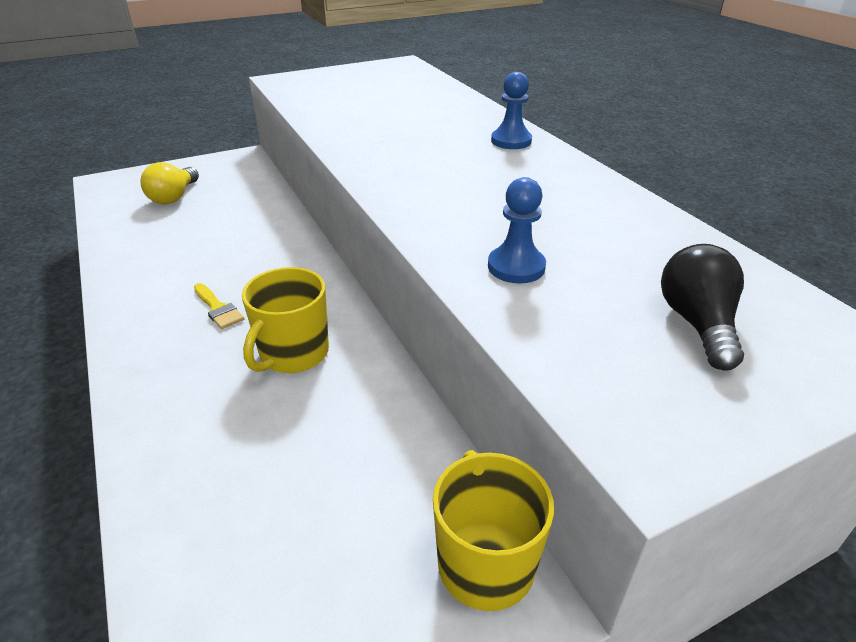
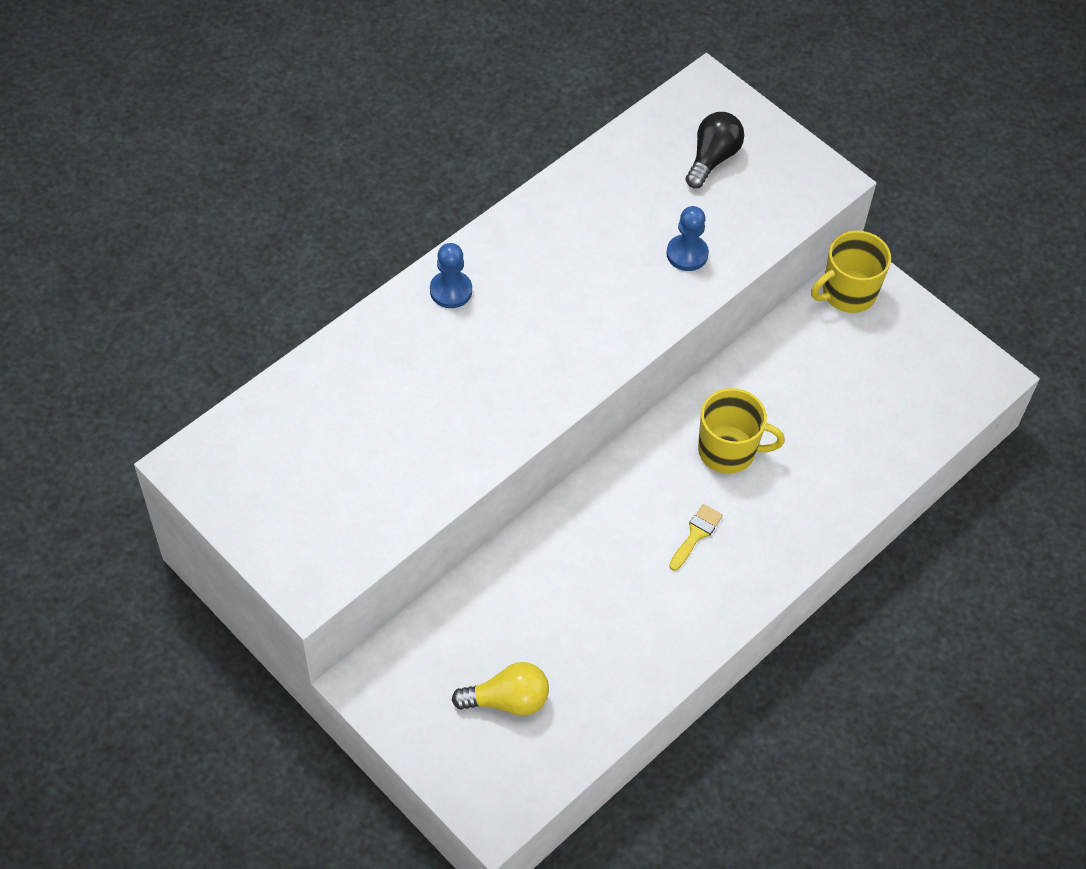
camera: 110 degrees left, 20 degrees up
black light bulb [661,244,744,371] -> black light bulb turned 135 degrees clockwise [685,112,744,189]

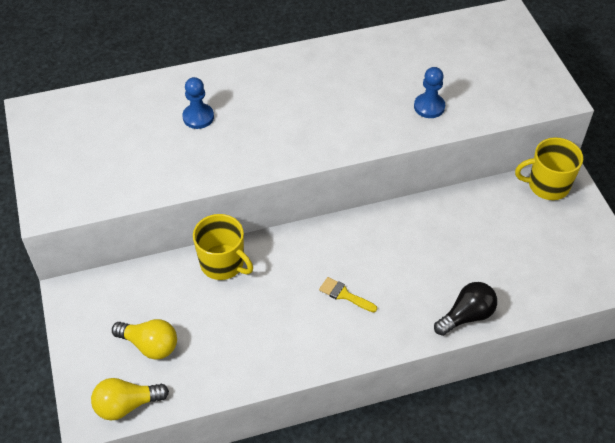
camera: 30 degrees right, 5 degrees down
blue pawn [430,243,472,308] -> blue pawn moved to [182,77,214,129]
yellow brush [669,504,723,571] -> yellow brush turned 120 degrees counterclockwise [319,277,377,312]
black light bulb [685,112,744,189] -> black light bulb moved to [434,282,497,336]
yellow mug [698,388,785,474] -> yellow mug moved to [193,214,253,280]
none -> yellow light bulb [91,378,169,420]

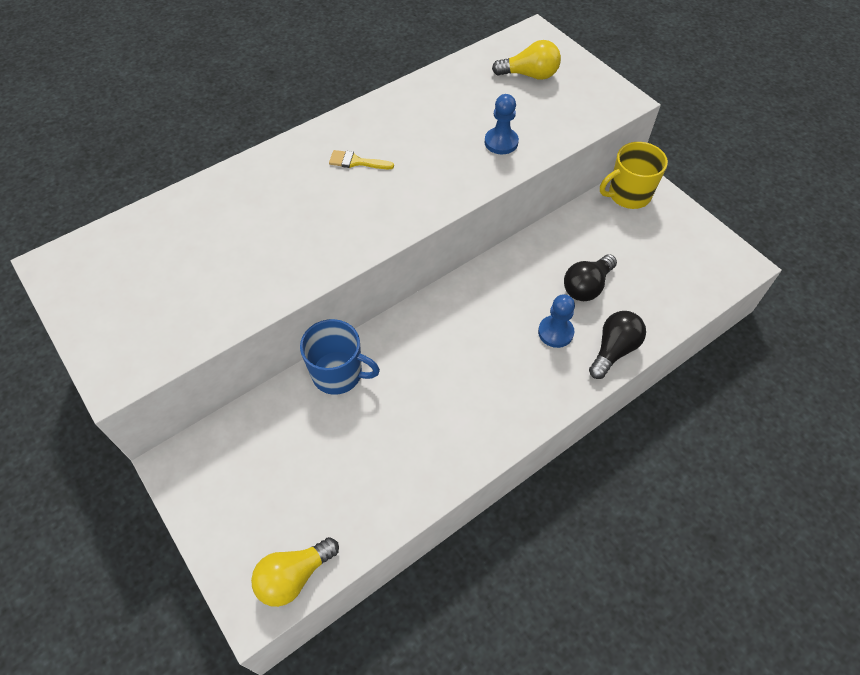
camera: 20 degrees left, 5 degrees up
yellow light bulb [112,319,177,360] -> yellow light bulb moved to [492,40,561,80]
blue pawn [182,77,214,129] -> blue pawn moved to [538,294,575,348]
yellow mug [193,214,253,280] -> blue mug [300,319,380,395]
yellow brush [319,277,377,312] -> yellow brush moved to [329,150,394,169]
none -> black light bulb [564,254,617,301]

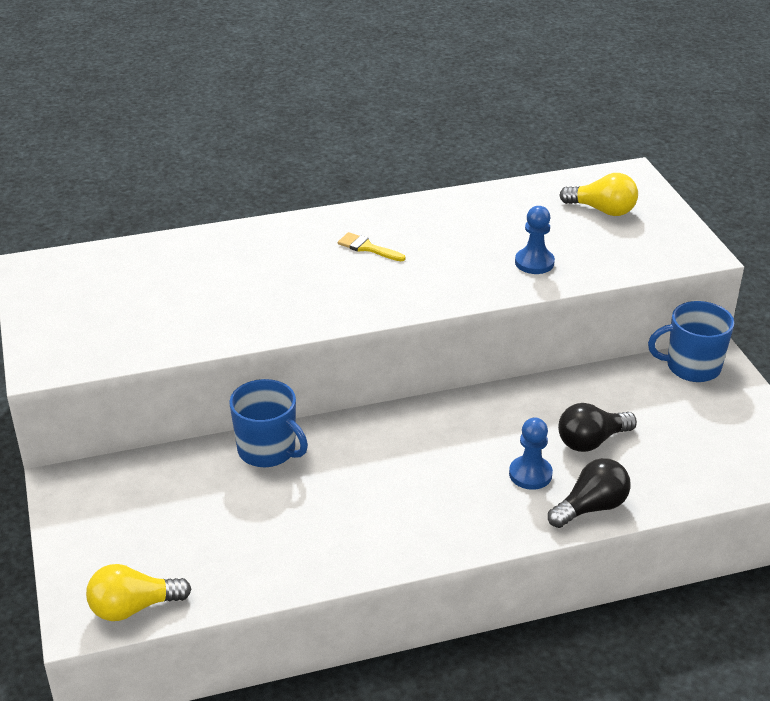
camera: 20 degrees right, 20 degrees down
yellow mug [600,142,668,209] -> blue mug [648,301,734,382]

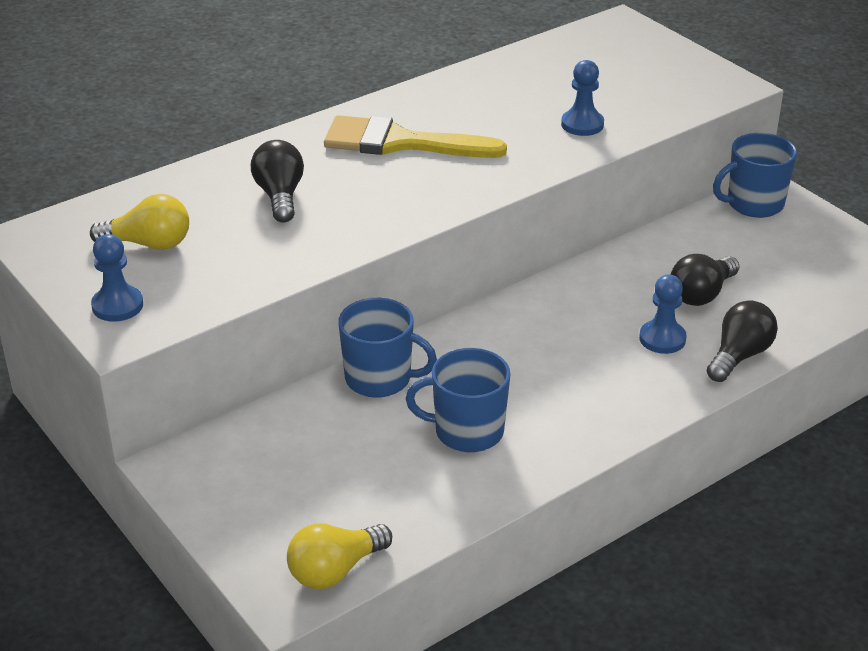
camera: 20 degrees left, 0 degrees up
yellow brush [338,232,405,261] -> yellow brush [324,115,507,158], size x2.22
yellow light bulb [560,173,638,216] -> yellow light bulb moved to [90,194,189,250]
none -> blue pawn [91,234,143,322]
none -> black light bulb [251,140,304,222]
none -> blue mug [406,348,510,452]

